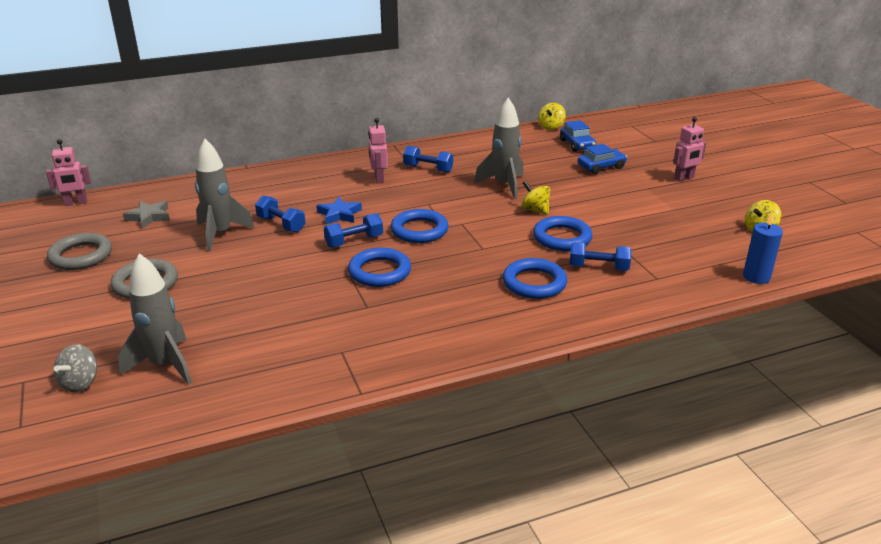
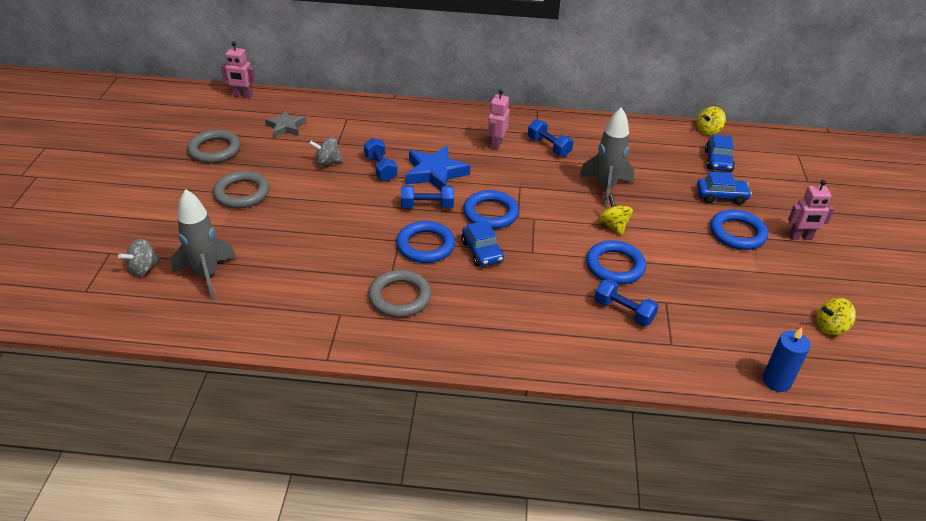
camera: 25 degrees right, 10 degrees up
grey rocket [195,139,254,252] -> grey spinning top [309,137,343,166]
blue star [316,197,362,224] -> blue star [406,145,470,191], size x1.56
blue ring [503,258,567,299] -> blue ring moved to [710,210,768,250]
none -> grey ring [368,270,432,318]
none -> blue car [461,220,504,266]

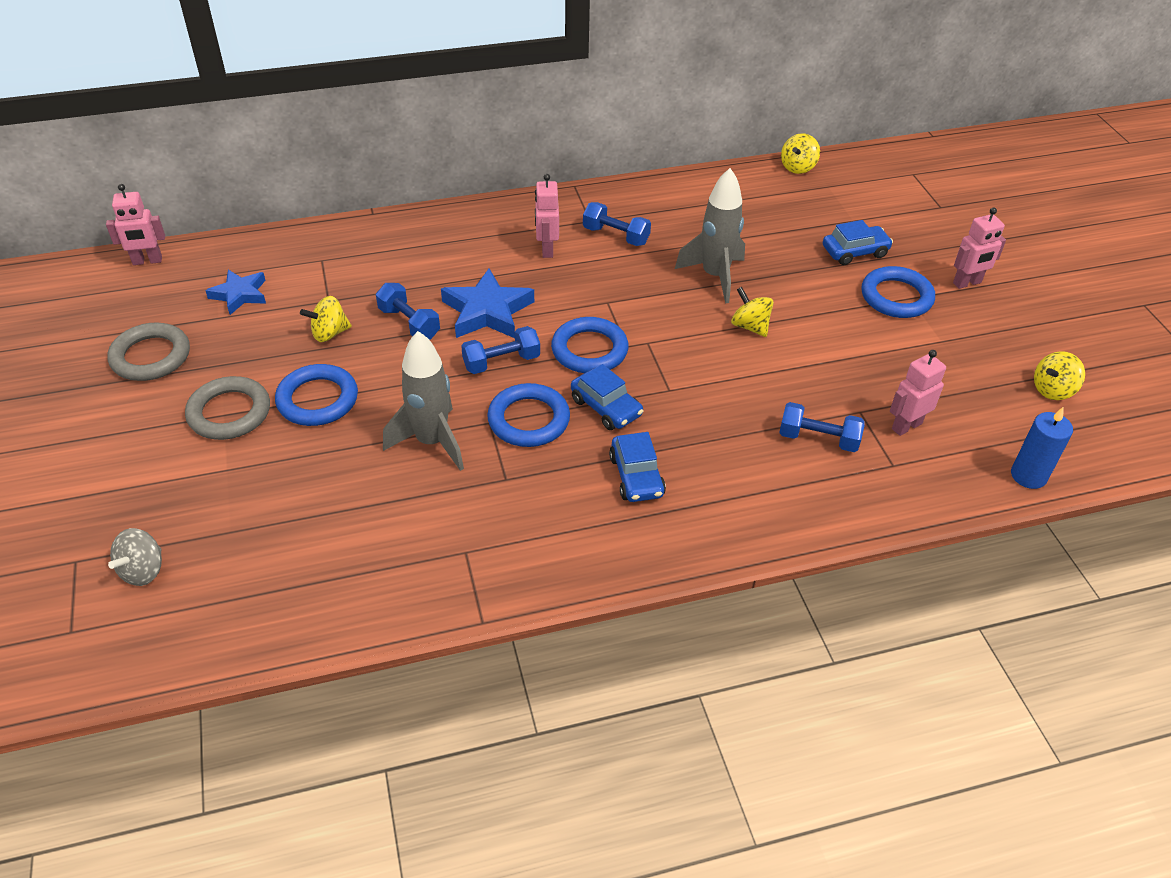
camera: 20 degrees left, 5 degrees up
grey rocket [171,189,236,300] -> grey rocket moved to [383,331,464,471]
grey star [265,111,306,137] -> blue star [205,270,266,315]
grey spinning top [309,137,343,166] -> yellow spinning top [300,296,352,342]
grey ring [368,270,432,318] -> none
blue ring [586,240,646,284] -> blue ring moved to [275,364,358,426]
blue car [705,134,735,172] -> blue car moved to [609,432,666,502]
none -> pink robot [890,350,946,436]

